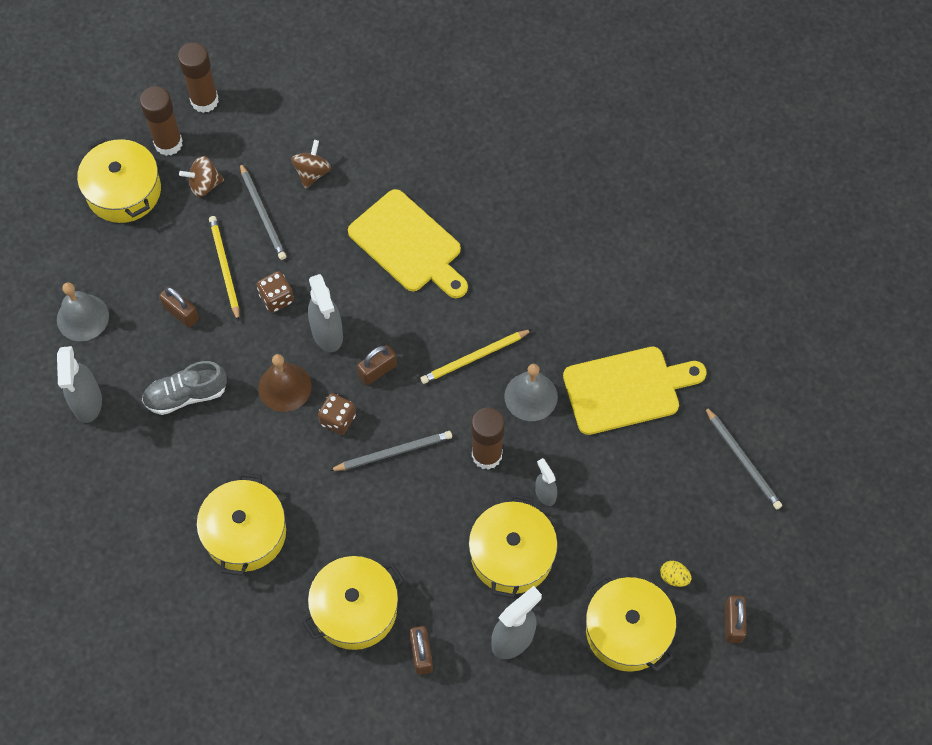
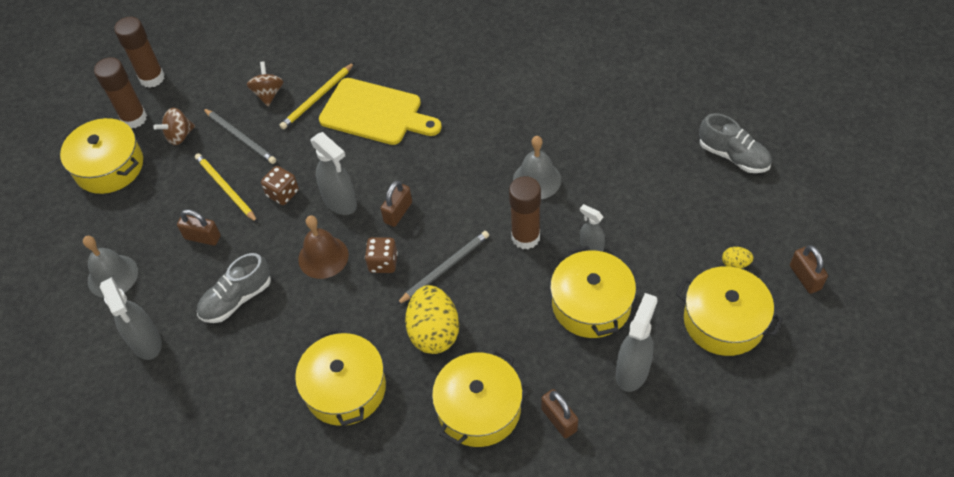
camera: 20 degrees left, 10 degrees down
yellow pencil [420,329,533,384] -> yellow pencil moved to [280,62,355,129]
yellow cutting board [563,347,707,435] -> none
grey pencil [704,406,782,510] -> grey shoe [699,113,772,173]
none -> yellow egg [405,285,459,354]

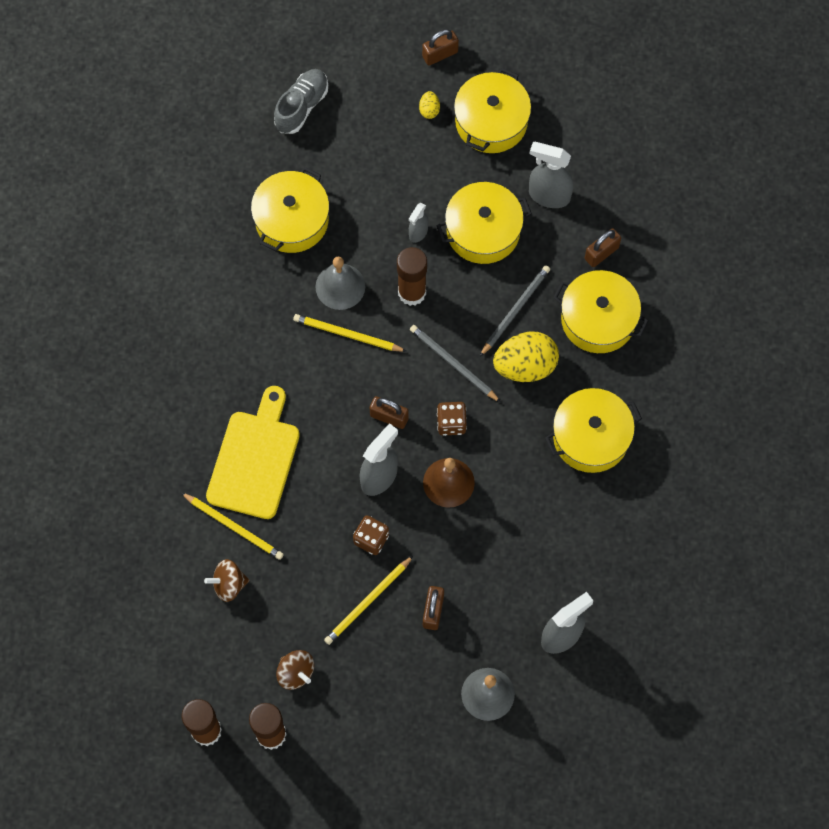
camera: 100 degrees left, 15 degrees up
yellow pot [60,118,143,194] -> yellow pot moved to [251,167,329,253]
grey shoe [197,253,271,323] -> none
grey pencil [203,108,276,164] -> grey pencil moved to [480,265,550,356]
none -> yellow pencil [293,314,407,352]

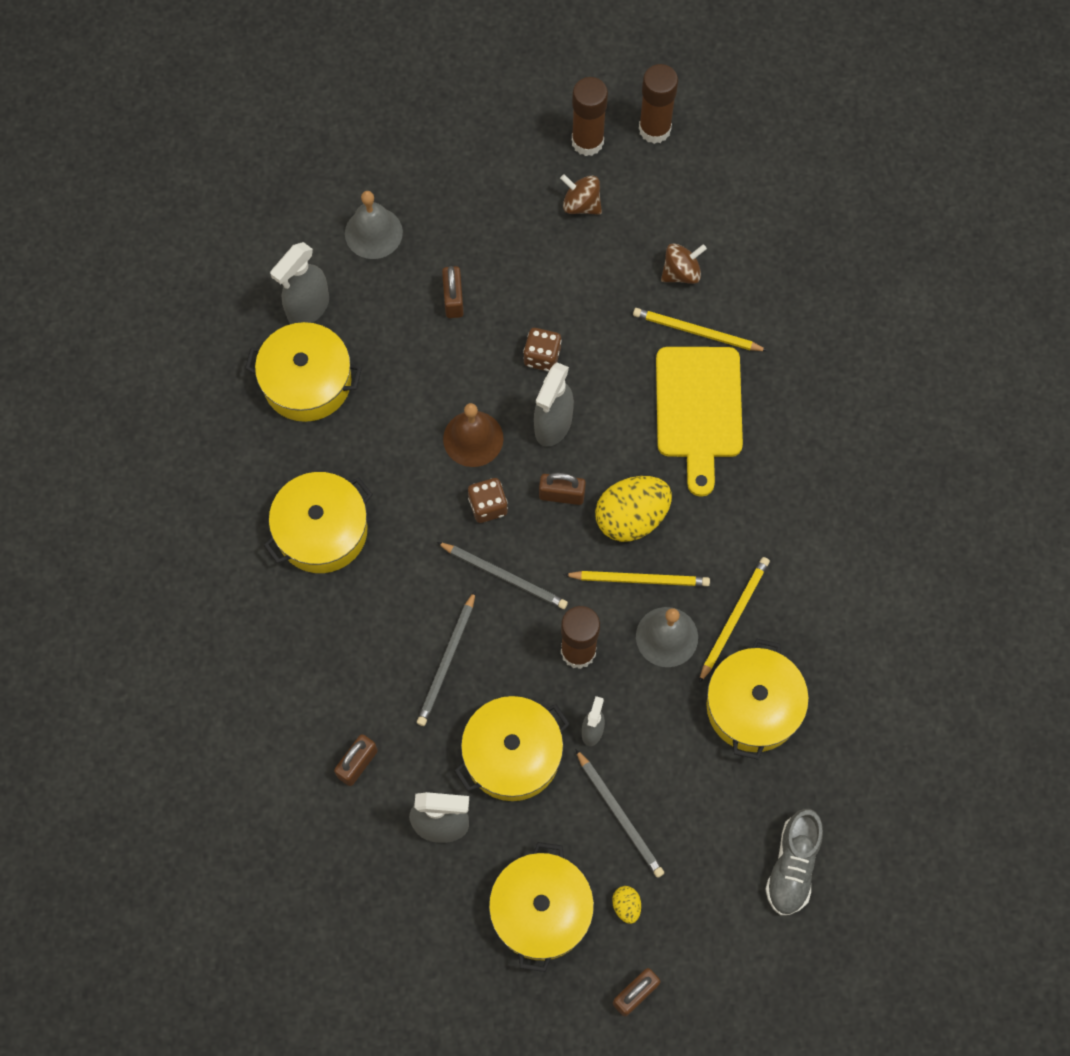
camera: 165 degrees right, 0 degrees up
yellow pencil [324,555,414,645] -> yellow pencil moved to [699,557,770,683]
yellow egg [493,331,559,382] -> yellow egg moved to [595,476,672,542]
yellow pot [553,270,648,353] -> yellow pot moved to [245,322,362,422]
none -> grey pencil [575,749,664,878]

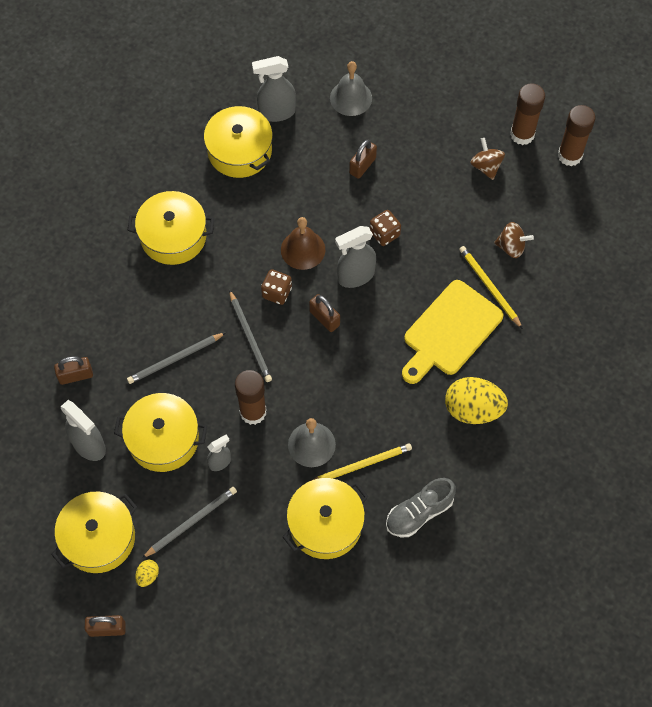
camera: 40 degrees right, 5 degrees down
yellow pencil [563,571,710,586] -> none
grey pencil [575,749,664,878] -> grey pencil turned 135 degrees counterclockwise [142,487,237,558]
yellow egg [595,476,672,542] -> yellow egg moved to [445,377,508,424]
grey shoe [765,809,823,915] -> grey shoe moved to [386,478,456,537]

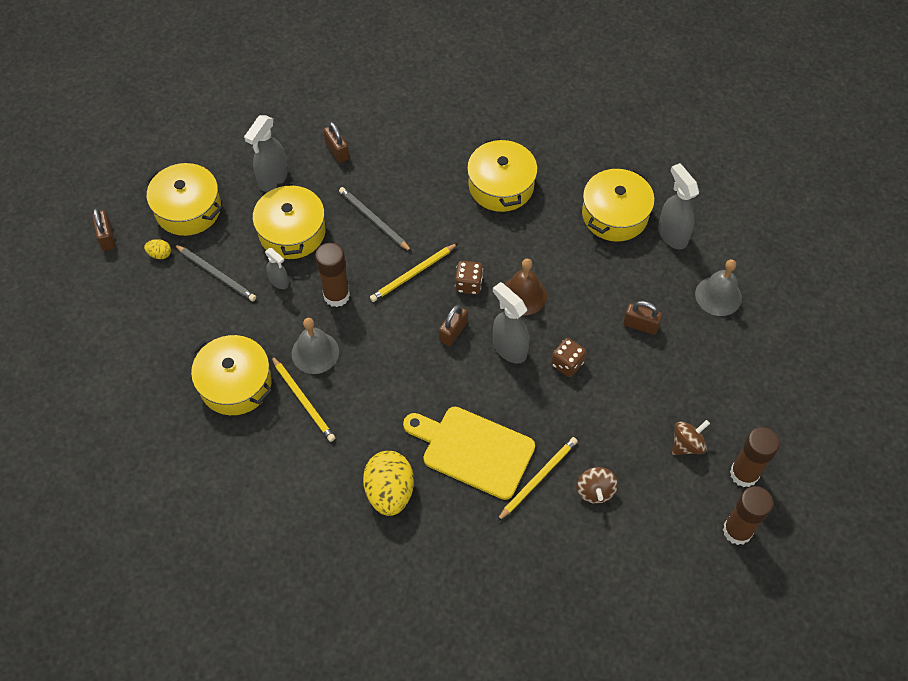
camera: 75 degrees right, 5 degrees down
grey pencil [229,290,272,382] -> yellow pencil [370,243,458,302]
grey shoe [386,478,456,537] -> none

